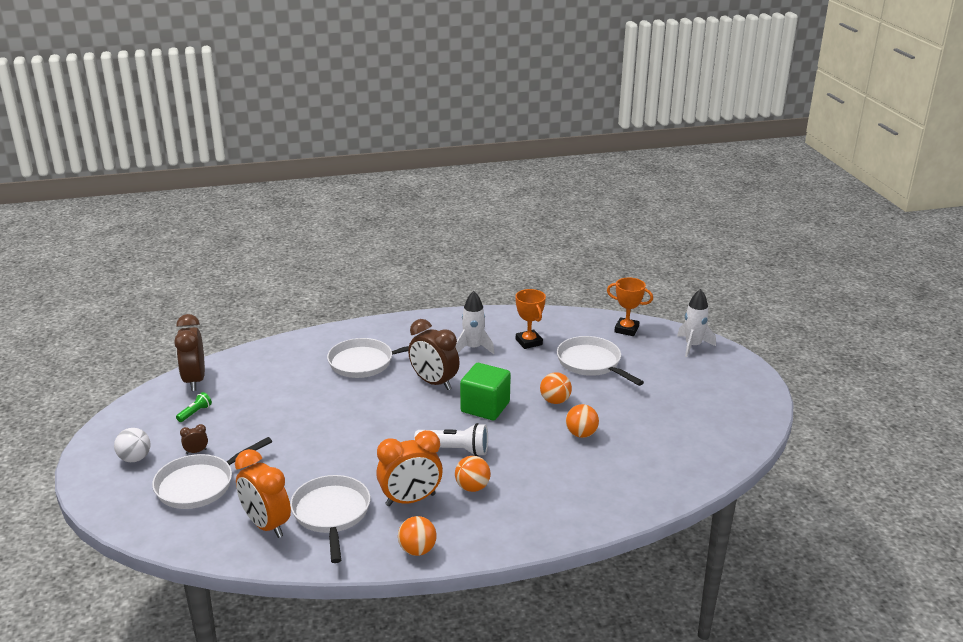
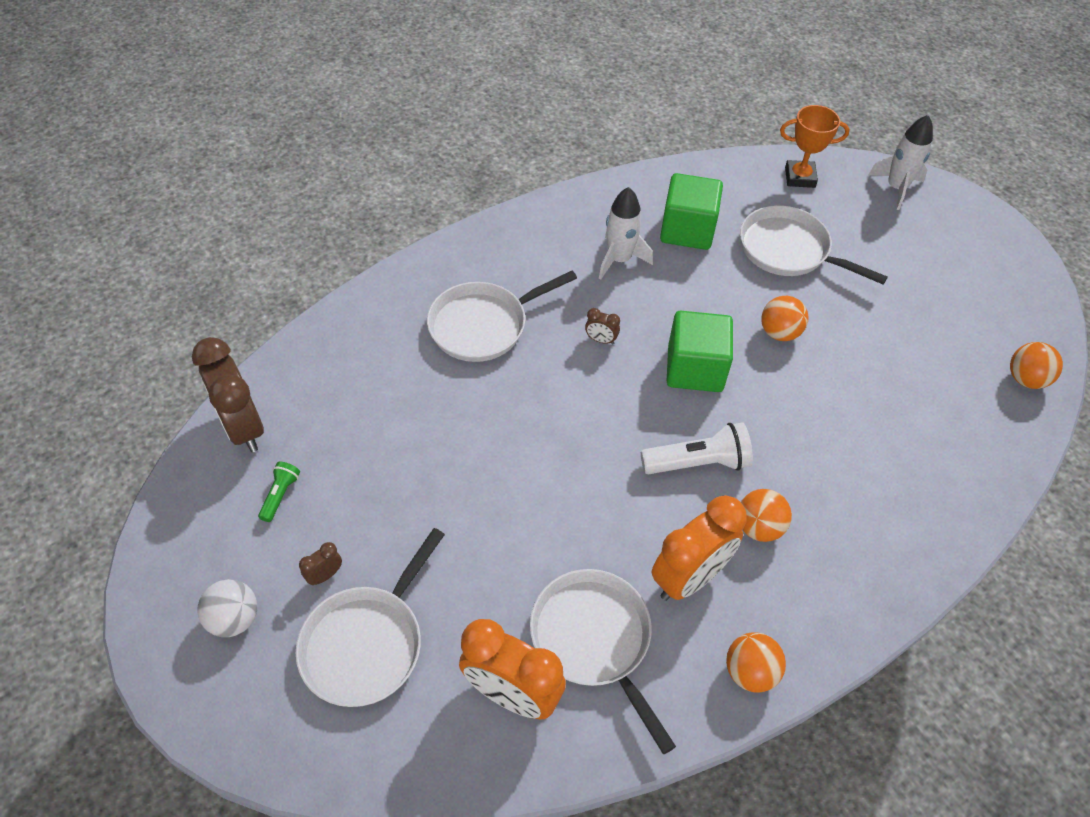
camera: 20 degrees left, 25 degrees up
brown clock [408,319,460,390] -> brown clock [585,308,620,345], size x0.42
orange trophy [515,289,546,349] -> green cube [660,173,723,250]
orange ball [566,404,599,438] -> orange ball moved to [1010,342,1063,389]

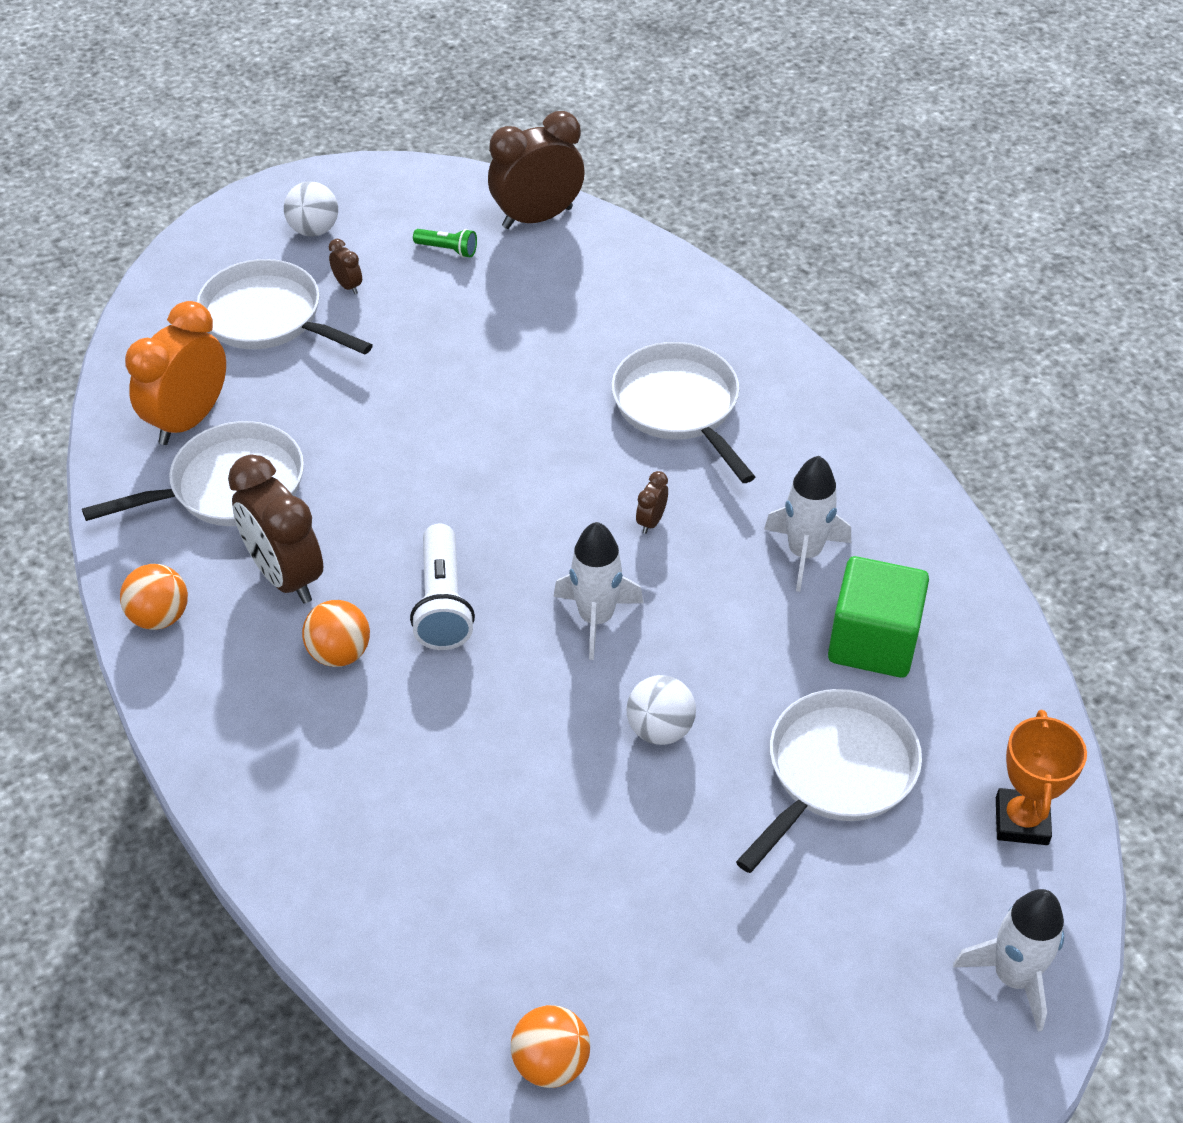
camera: 95 degrees right, 5 degrees down
orange clock [652,495,747,601] -> brown clock [228,455,324,604]
green cube [667,311,733,392] -> white rocket [553,522,643,660]
orange ball [761,296,808,341] -> white ball [626,675,696,745]

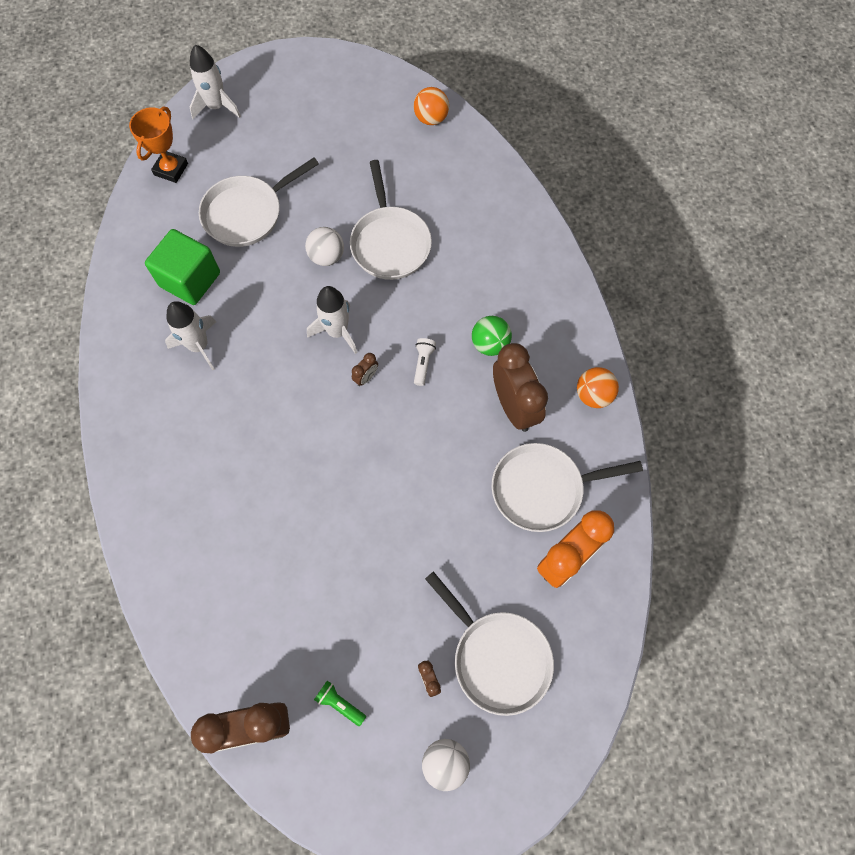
camera: 165 degrees left, 20 degrees up
orange ball [302,600,370,667] -> green ball [472,316,512,356]
white flashlight [410,524,475,650] -> white flashlight [414,338,436,386], size x0.54
white pan [611,342,755,483] -> white pan moved to [350,160,432,280]
brown clock [636,471,668,534] -> brown clock moved to [352,353,378,386]

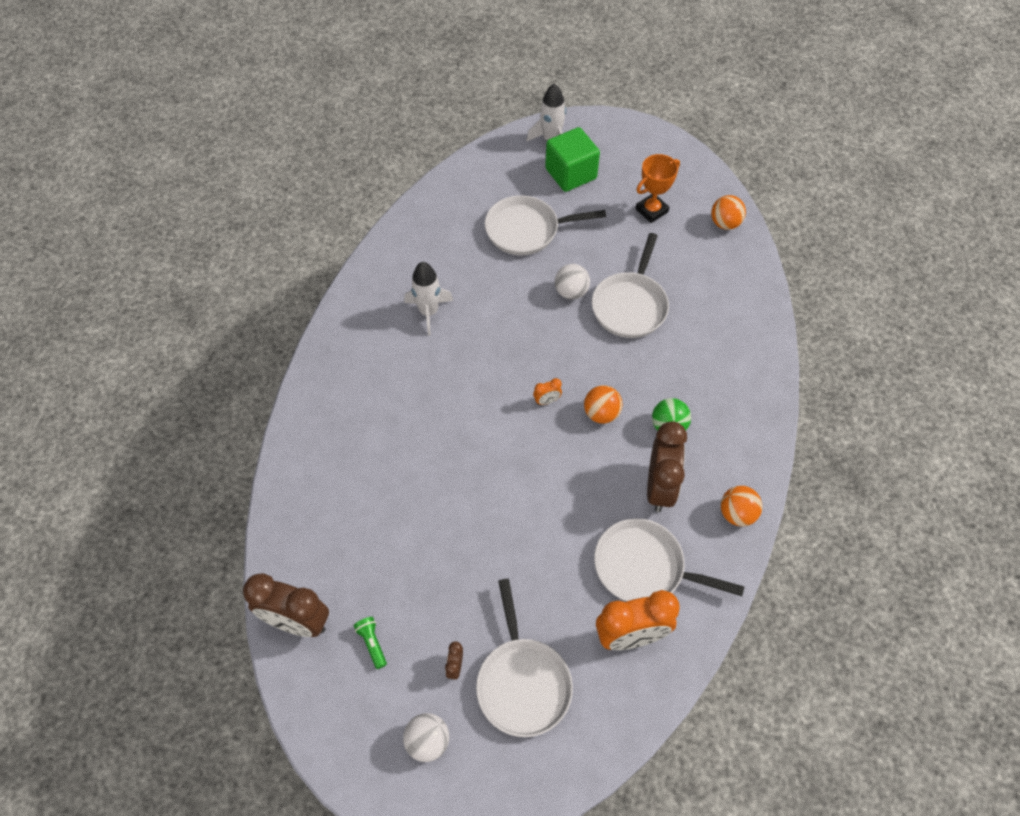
camera: 30 degrees right, 10 degrees down
orange trophy [129,106,188,183] -> orange trophy moved to [635,154,680,223]
green cube [145,229,220,305] -> green cube moved to [545,127,600,192]
white rocket [307,286,357,354] -> none
brown clock [352,353,378,386] -> orange clock [533,378,562,405]
white flashlight [414,338,436,386] -> orange ball [584,385,623,424]

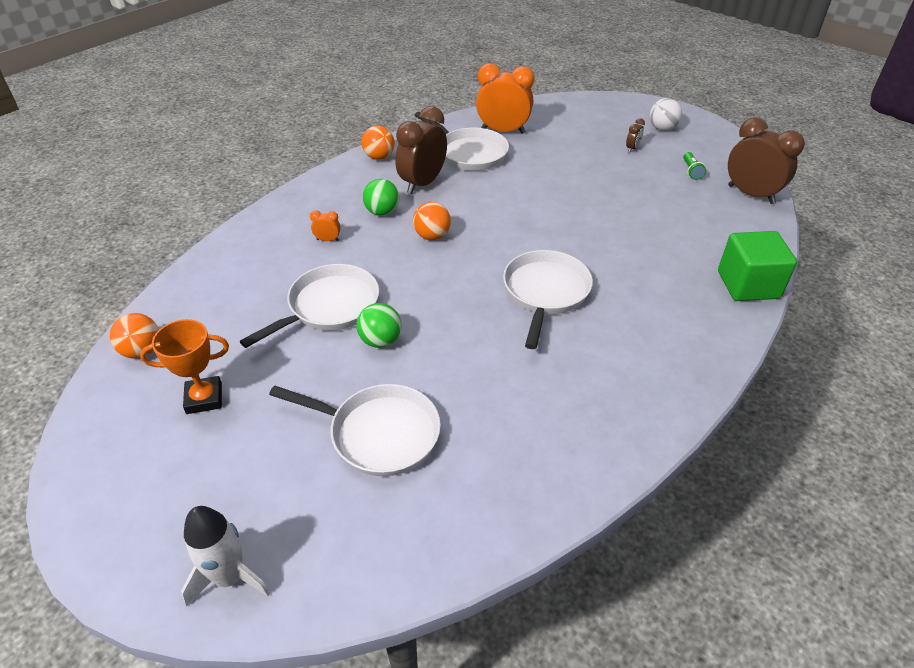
camera: 155 degrees left, 15 degrees down
white rocket [404,262,453,336] -> none
white pan [476,579,573,737] -> white pan moved to [503,250,593,349]
orange clock [533,378,562,405] -> orange clock moved to [310,210,341,241]
green cube [545,127,600,192] -> green cube moved to [718,231,797,301]
white ball [555,264,590,300] -> green ball [356,303,401,348]

